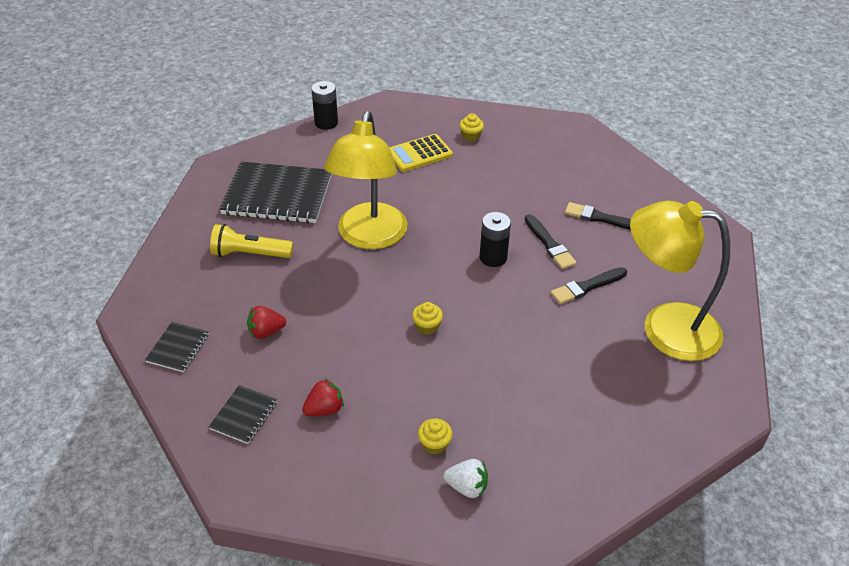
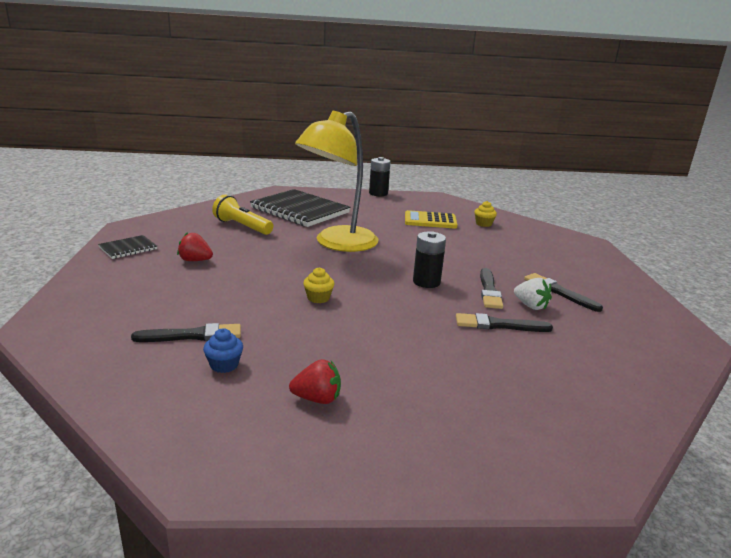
camera: 30 degrees right, 20 degrees down
black notebook [209,385,277,444] -> none
red strawberry [302,378,344,416] -> red strawberry moved to [289,359,341,404]
yellow cupcake [418,418,453,455] -> blue cupcake [203,328,243,373]
white strawberry [443,459,488,498] -> white strawberry moved to [514,278,552,310]
yellow lamp [630,201,730,361] -> none
none -> black brush [131,323,241,342]

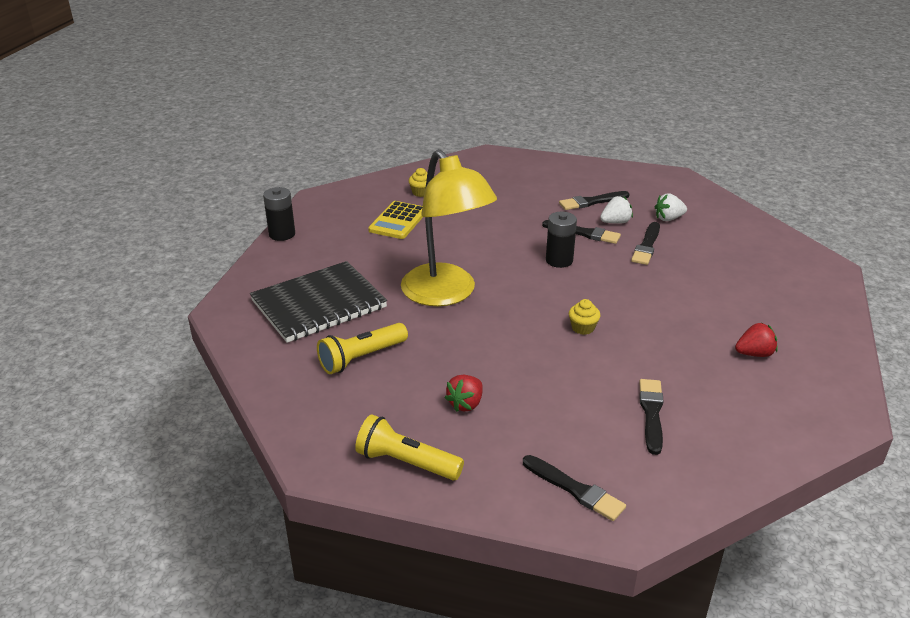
camera: 70 degrees left, 10 degrees up
black notebook [98,235,157,259] -> yellow flashlight [355,414,464,480]
blue cupcake [203,328,243,373] -> none
red strawberry [289,359,341,404] -> red strawberry turned 60 degrees clockwise [735,323,778,357]
none -> black brush [523,455,626,521]
none -> white strawberry [655,193,687,221]

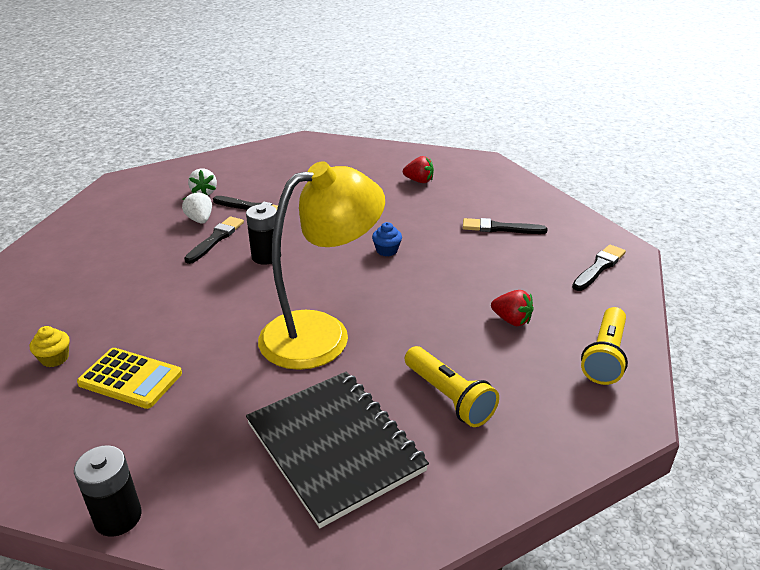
camera: 90 degrees left, 0 degrees up
black brush [559,191,630,210] -> none
yellow cupcake [569,299,600,335] -> blue cupcake [372,222,402,256]
red strawberry [735,323,778,357] -> red strawberry turned 120 degrees clockwise [403,156,434,183]

